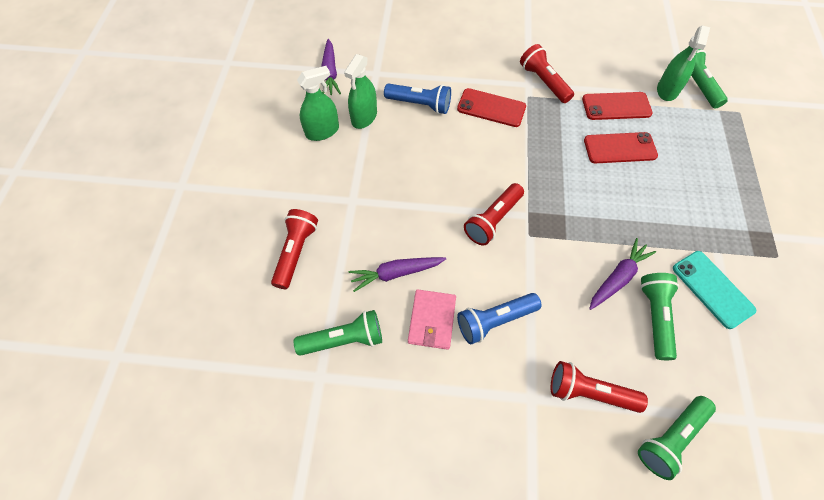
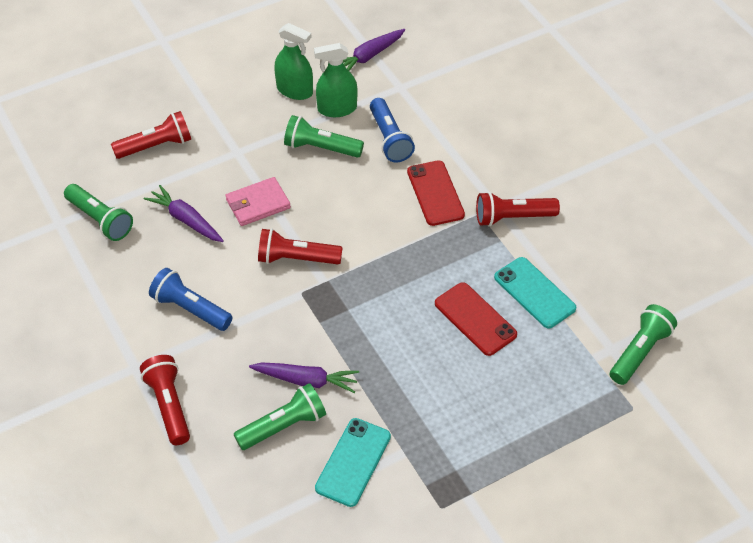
camera: 55 degrees right, 10 degrees down
pink wallet [408,289,456,350] -> pink wallet moved to [225,177,291,226]
red flashlight [520,44,574,103] -> red flashlight turned 120 degrees counterclockwise [476,192,560,227]
red phone [582,92,653,120] -> turquoise phone [494,257,576,328]
green flashlight [638,396,716,480] -> green flashlight moved to [284,115,364,158]
green spray bottle [657,26,710,101] -> none

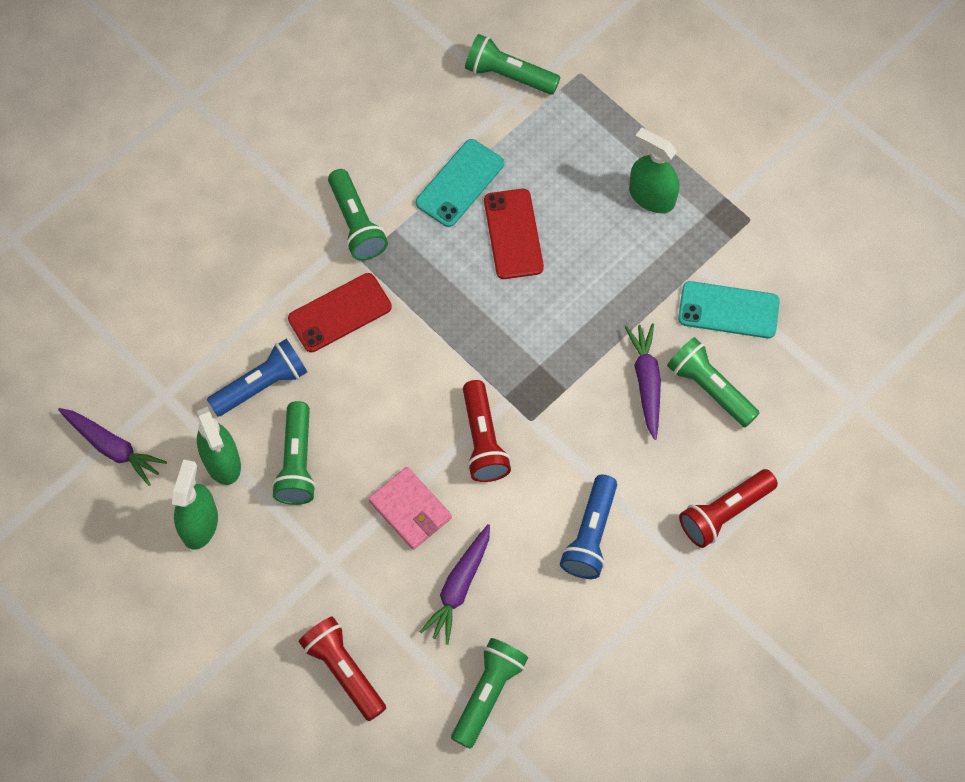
camera: 105 degrees left, 15 degrees up
red phone [435,282,517,356] -> red phone turned 45 degrees counterclockwise [484,189,544,279]
red flashlight [476,192,560,227] -> green flashlight [328,169,388,260]
none -> green spray bottle [629,128,679,213]

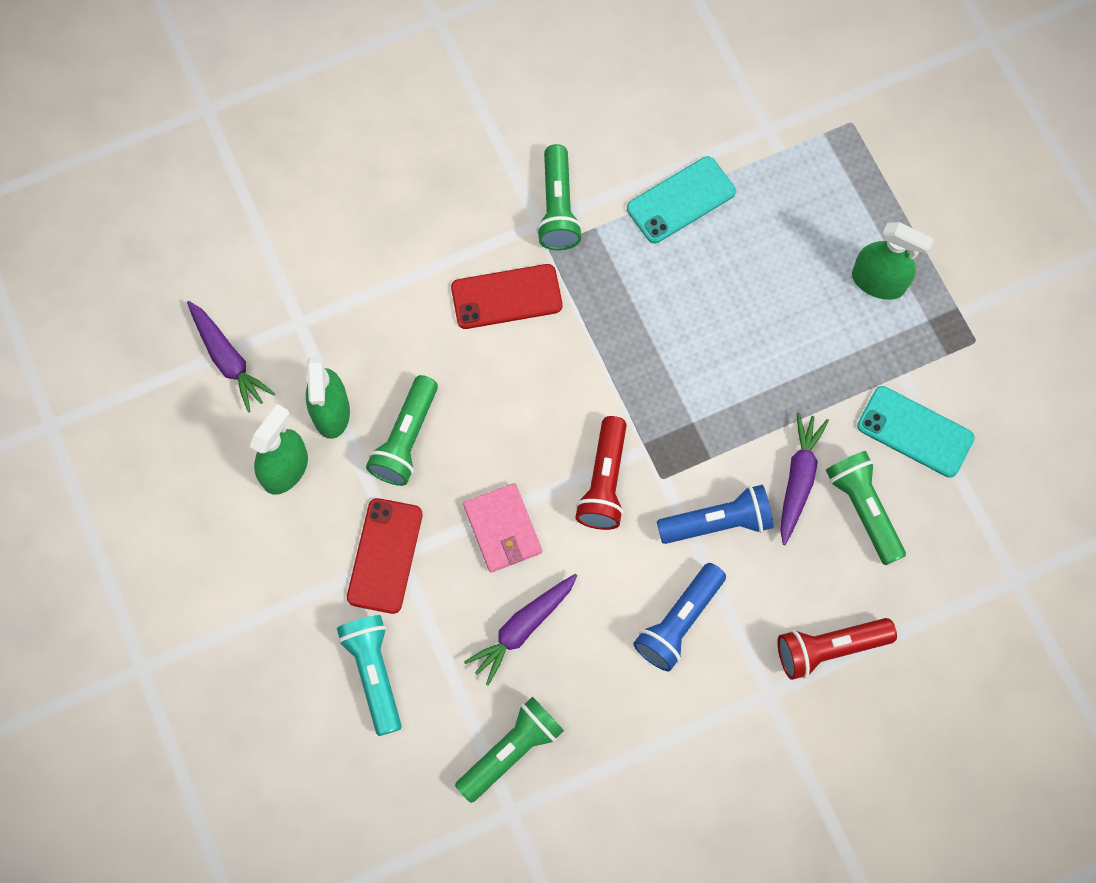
camera: 20 degrees right, 5 degrees up
blue flashlight [207,339,307,416] -> blue flashlight moved to [657,485,774,544]
red flashlight [299,616,386,721] -> turquoise flashlight [337,615,402,736]
green flashlight [465,34,560,95] -> none
red phone [484,189,544,279] -> red phone moved to [347,498,423,614]
green spray bottle [629,128,679,213] -> green spray bottle turned 150 degrees clockwise [852,222,934,300]

